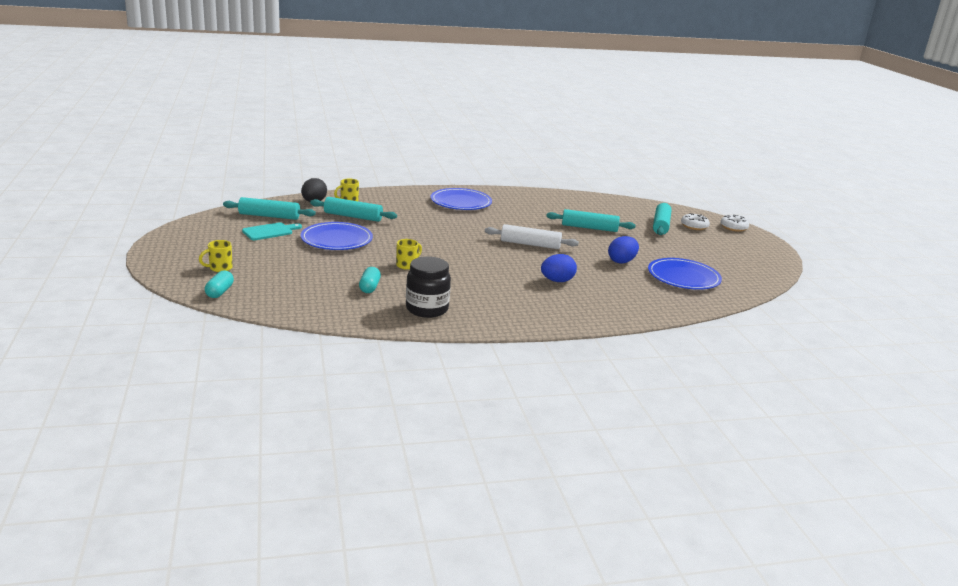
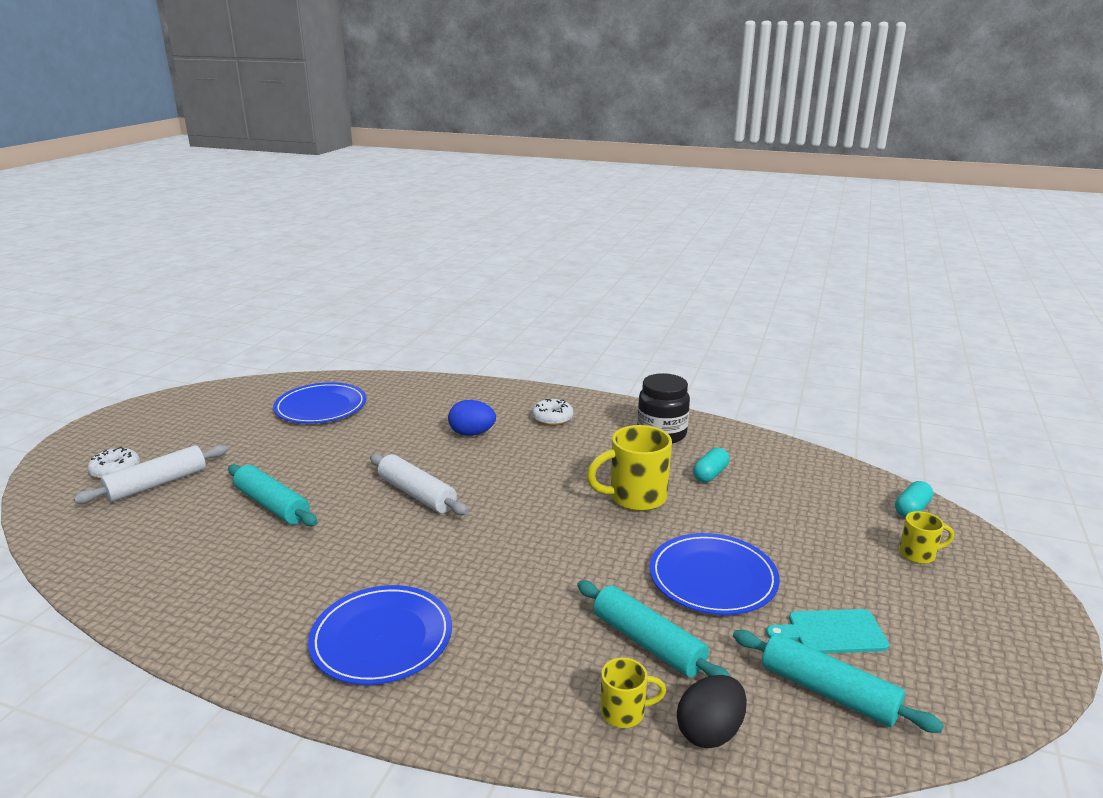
camera: 145 degrees left, 0 degrees up
yellow mug [396,239,422,270] -> yellow mug [587,425,672,511], size x1.84
blue egg [608,236,639,264] -> none
turquoise rolling pin [653,203,672,235] -> white rolling pin [74,445,228,504]
white donut [721,215,749,232] -> white donut moved to [532,399,573,426]

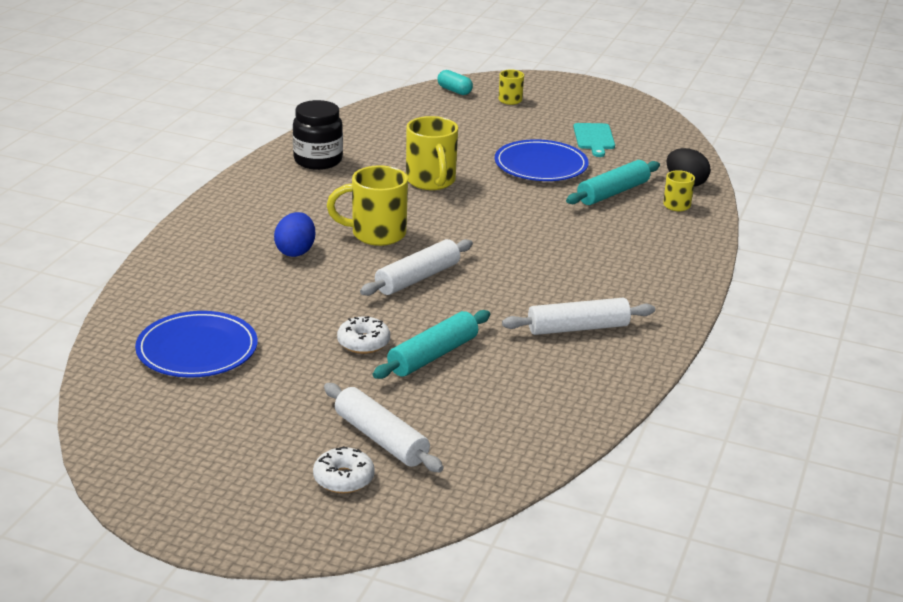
camera: 90 degrees left, 5 degrees up
blue plate [308,585,452,685] -> none
white donut [532,399,573,426] -> white donut moved to [337,316,390,354]
turquoise capsule [693,448,730,482] -> none
turquoise rolling pin [733,630,944,733] -> none
none -> yellow mug [327,165,408,246]
none -> white rolling pin [502,298,655,335]

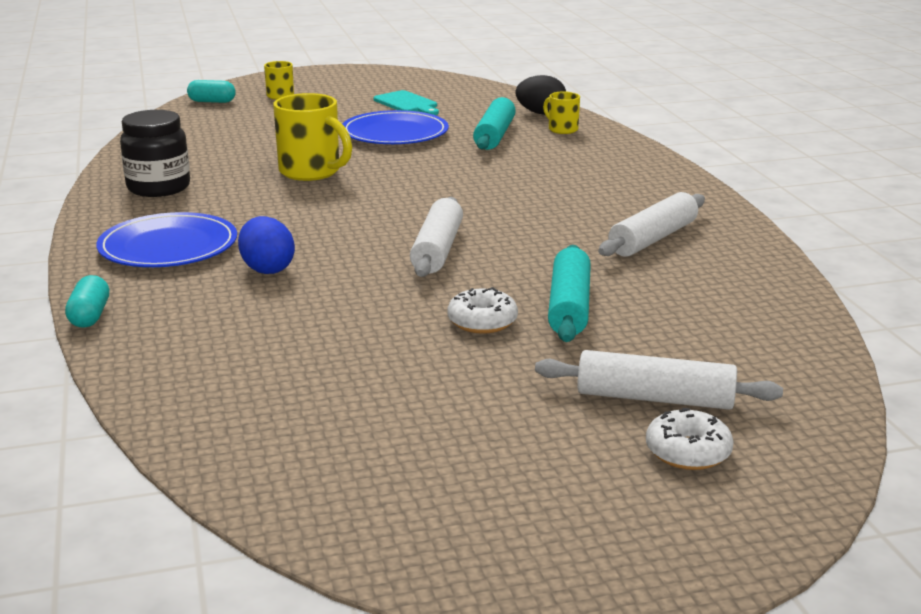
camera: 35 degrees left, 5 degrees down
blue plate [135,311,258,378] -> blue plate moved to [96,212,237,267]
yellow mug [327,165,408,246] -> none
none -> turquoise capsule [65,275,109,328]

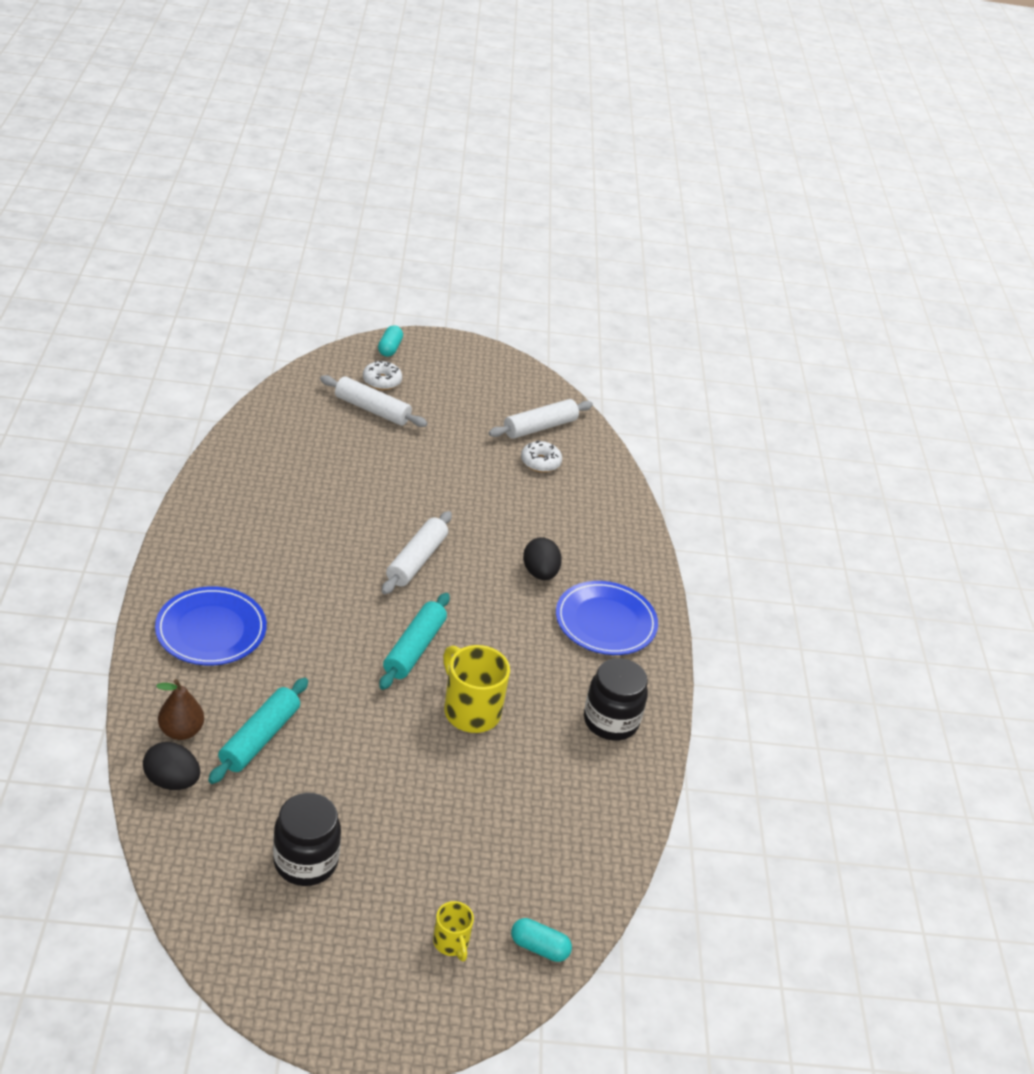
camera: 170 degrees left, 15 degrees up
turquoise capsule [65,275,109,328] -> turquoise capsule moved to [378,325,403,357]
blue egg [238,216,295,274] -> black egg [523,537,562,580]
blue plate [342,110,449,144] -> blue plate moved to [155,586,267,665]
turquoise cutting board [373,90,439,115] -> black jar [273,793,341,886]
white donut [447,287,518,334] -> white donut moved to [521,441,562,472]
yellow mug [543,91,580,134] -> brown pear [156,679,204,740]
turquoise rolling pin [548,245,591,342] -> turquoise rolling pin moved to [379,593,450,690]
white rolling pin [598,192,705,257] -> white rolling pin moved to [489,399,593,439]

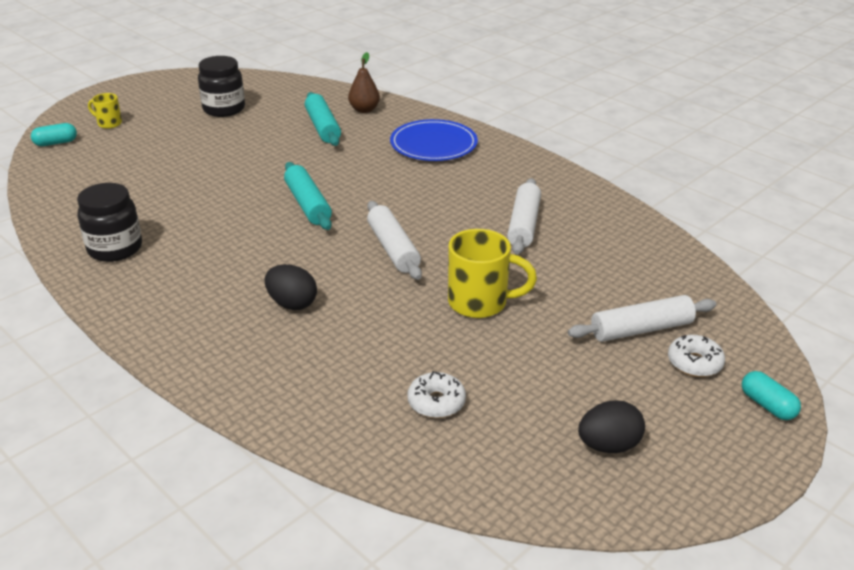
camera: 140 degrees right, 5 degrees down
black egg [143,742,200,790] -> black egg moved to [578,400,645,453]
yellow mug [443,645,510,733] -> yellow mug moved to [448,229,537,318]
white rolling pin [489,399,593,439] -> white rolling pin moved to [507,178,541,255]
blue plate [556,581,658,655] -> none

